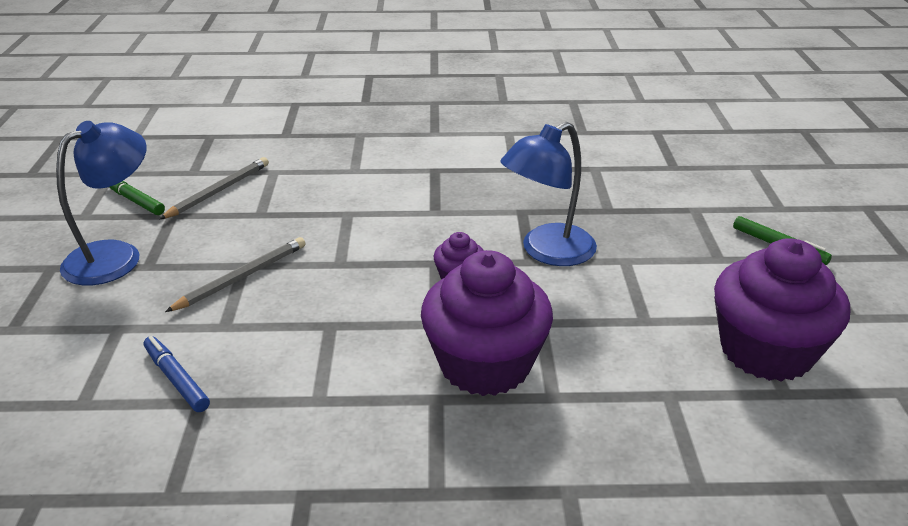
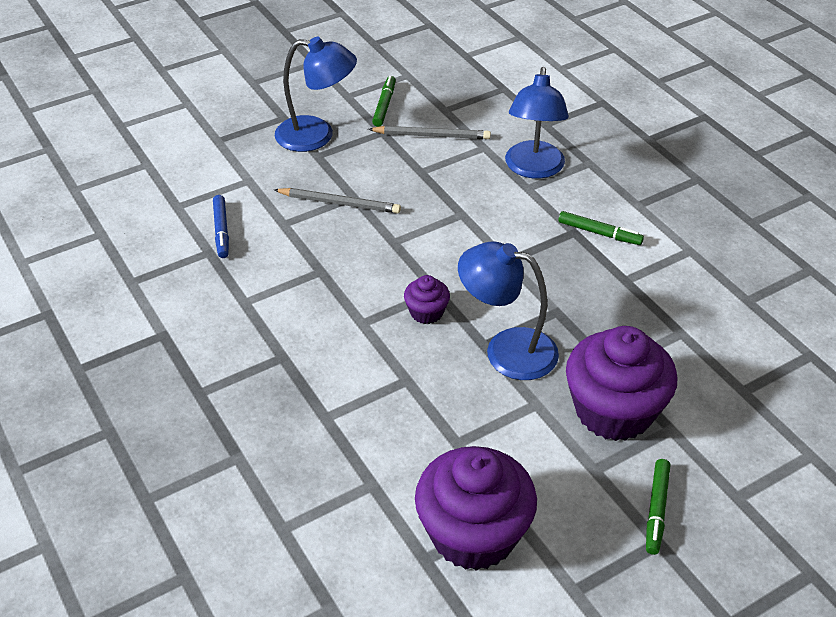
camera: 60 degrees right, 10 degrees up
blue marker [143,336,210,412] -> blue marker turned 150 degrees clockwise [213,195,229,258]
purple cupcake [421,250,553,396] -> purple cupcake moved to [566,326,677,441]
none -> blue lamp [505,67,569,179]
none -> green marker [558,211,644,245]

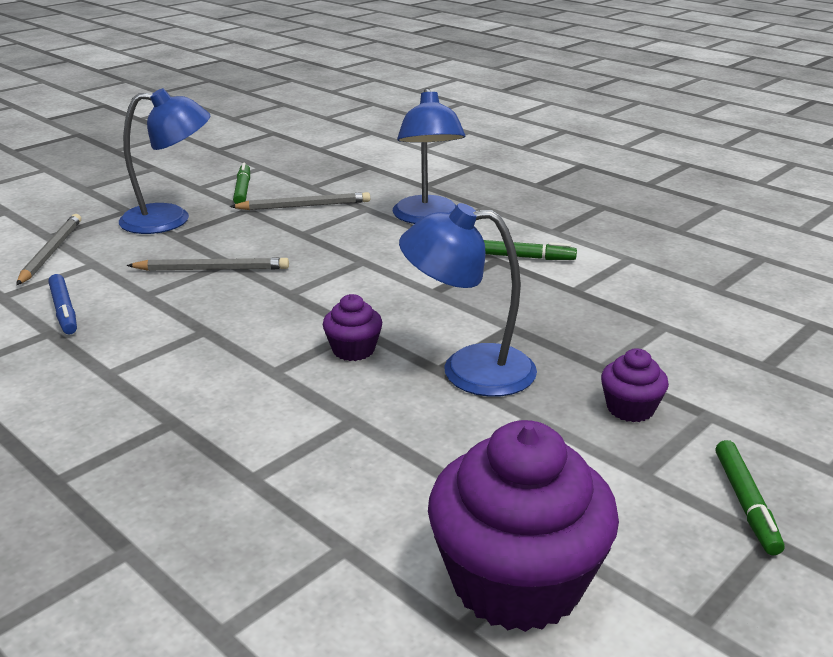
camera: 15 degrees left, 15 degrees down
purple cupcake [566,326,677,441] -> purple cupcake [601,348,669,422], size x0.46
none -> grey pencil [16,214,81,285]

